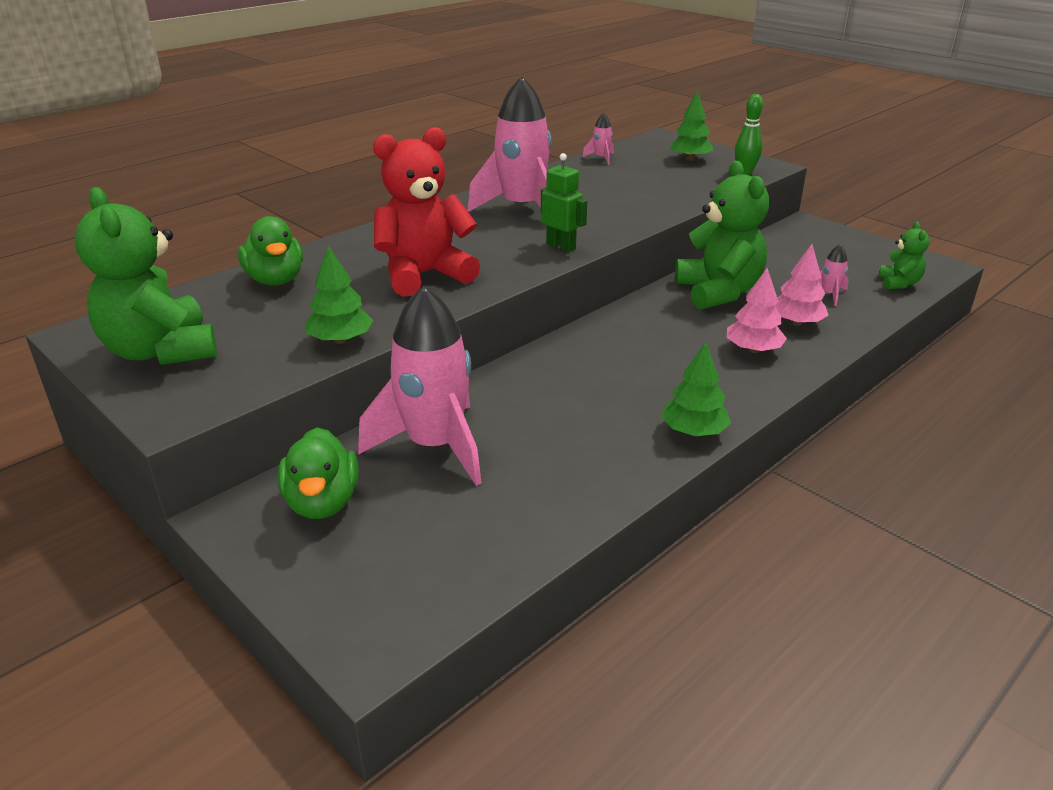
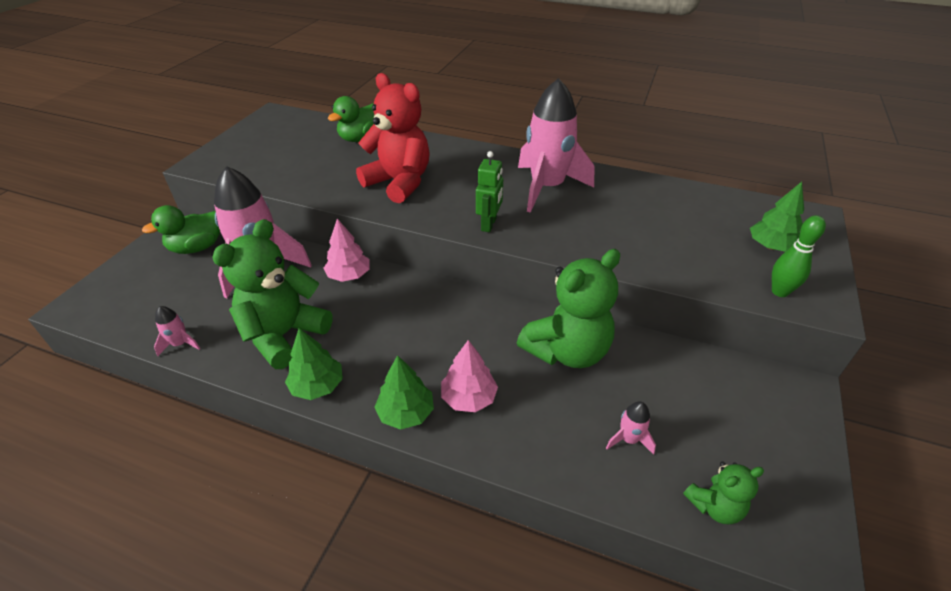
camera: 65 degrees right, 10 degrees up
green teddy bear [75,187,217,365] -> green teddy bear moved to [212,219,333,369]
green tree [305,245,373,344] -> green tree moved to [374,355,434,430]
pink rocket [582,113,614,165] -> pink rocket moved to [154,306,201,356]
pink tree [775,244,828,326] -> pink tree moved to [323,219,370,282]

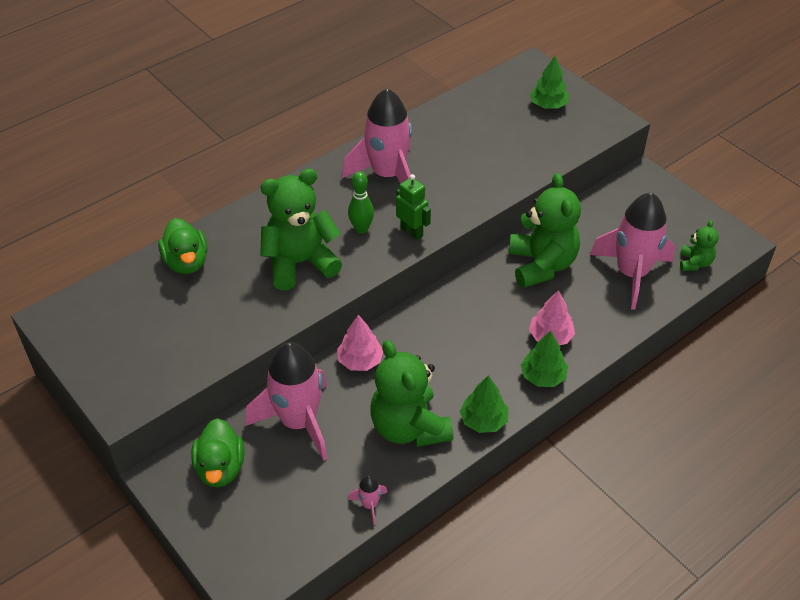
camera: 60 degrees left, 5 degrees up
red teddy bear [356,73,430,203] -> green teddy bear [260,169,342,290]
pink rocket [606,402,656,455] -> pink rocket [590,192,675,310], size x2.47
green bowling pin [772,215,826,297] -> green bowling pin moved to [348,171,374,234]

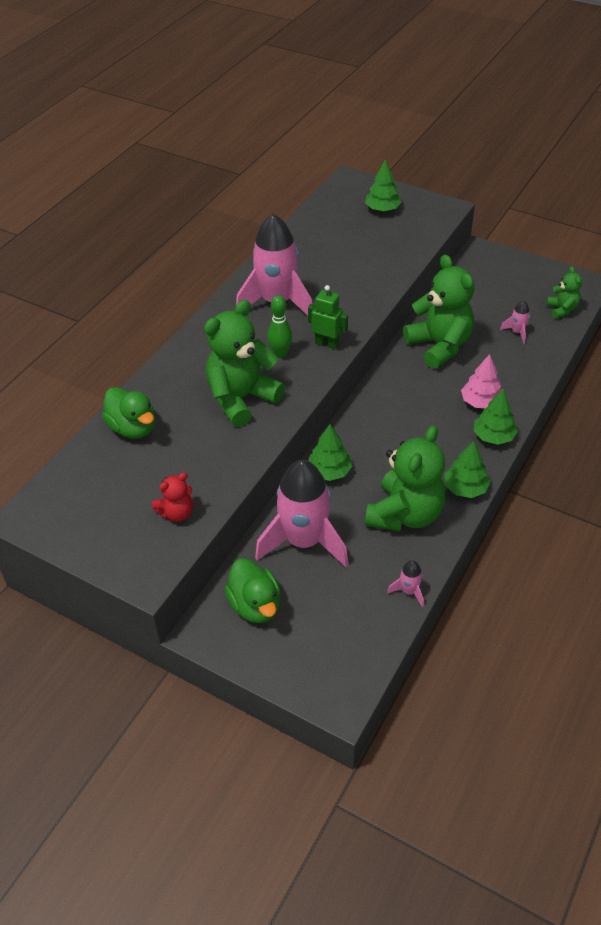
camera: 20 degrees left, 0 degrees up
pink tree [337,315,383,371] -> green tree [308,425,352,481]
green teddy bear [370,340,454,447] -> green teddy bear turned 105 degrees counterclockwise [365,425,446,532]
pink rocket [590,192,675,310] -> pink rocket [500,300,530,344], size x0.40
none -> red teddy bear [152,473,193,522]

